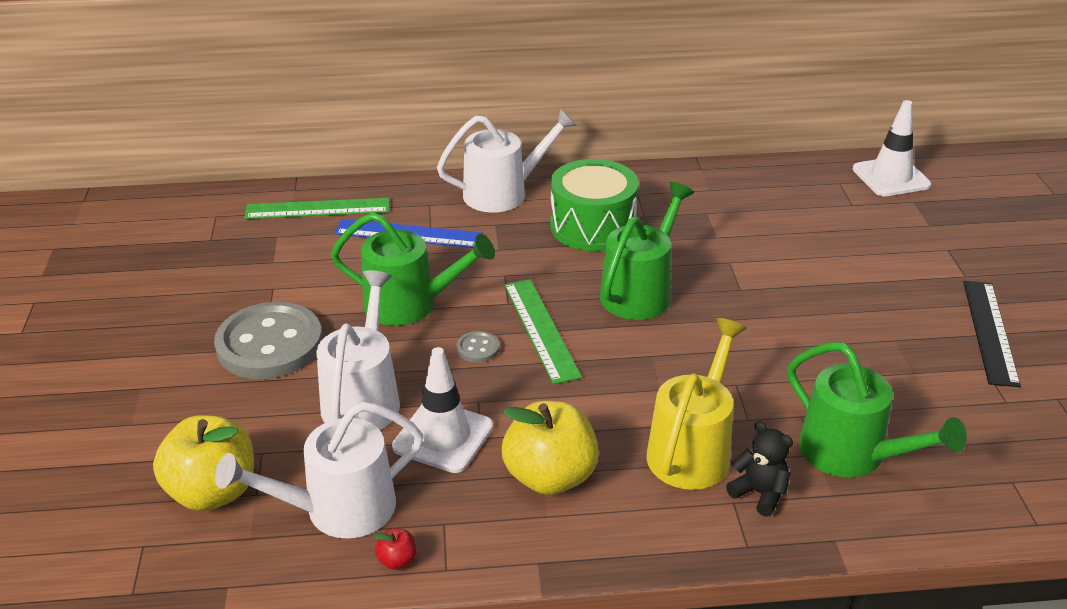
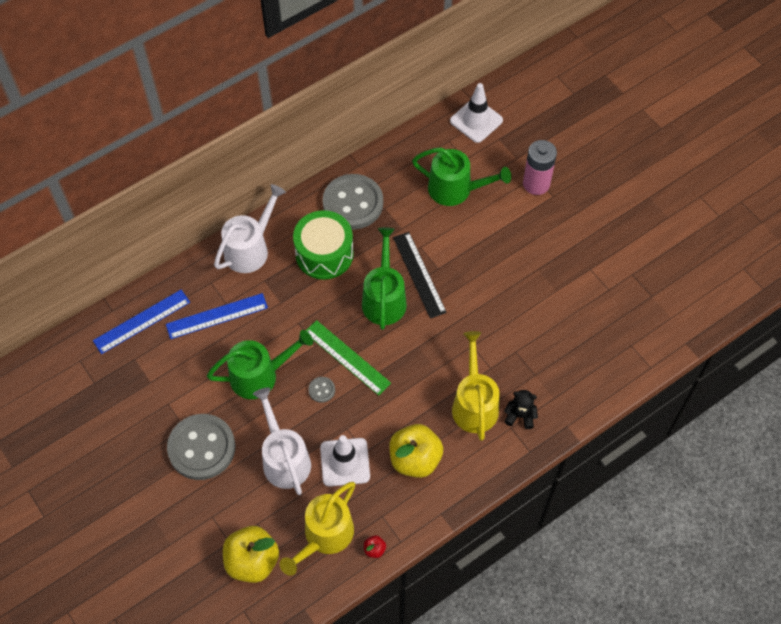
camera: 30 degrees left, 25 degrees up
white watering can [215,402,424,539] -> yellow watering can [280,482,355,576]
green ruler [244,198,390,219] -> blue ruler [93,290,190,354]
green watering can [787,342,967,478] -> green watering can moved to [412,147,511,206]
black ruler [963,281,1021,387] -> black ruler moved to [393,232,447,319]
none -> grey button [323,174,383,230]
none -> pink battery [523,140,557,195]

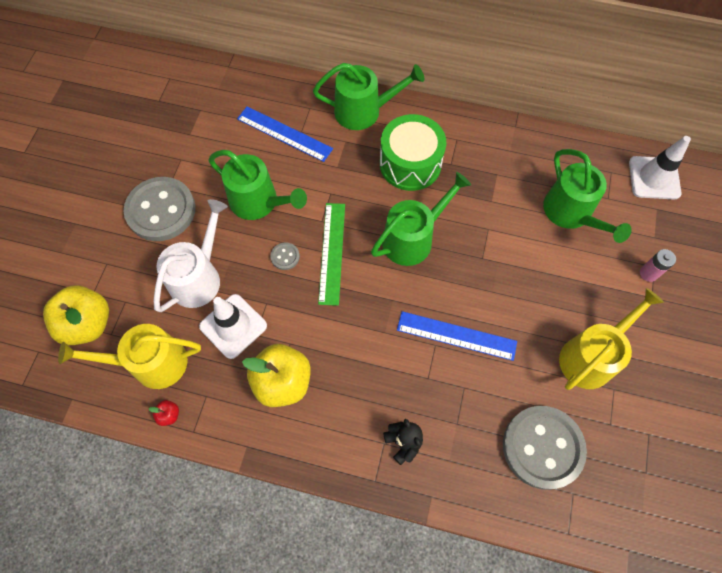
camera: 50 degrees right, 5 degrees up
blue ruler [93,290,190,354] -> blue ruler moved to [397,311,517,361]
white watering can [214,184,286,273] -> green watering can [313,63,424,130]
grey button [323,174,383,230] -> grey button moved to [503,406,587,490]
black ruler [393,232,447,319] -> none
yellow watering can [452,331,500,441] -> yellow watering can moved to [559,288,664,390]
pink battery [523,140,557,195] -> pink battery [640,249,676,282], size x0.56

